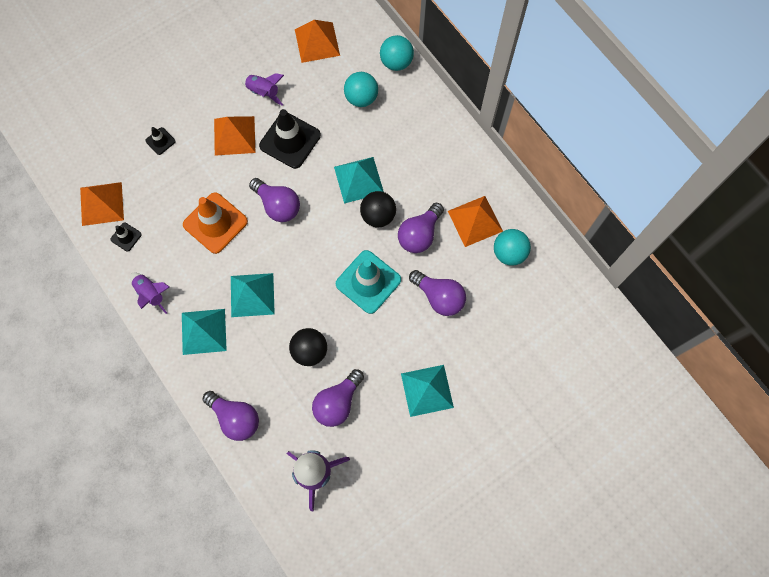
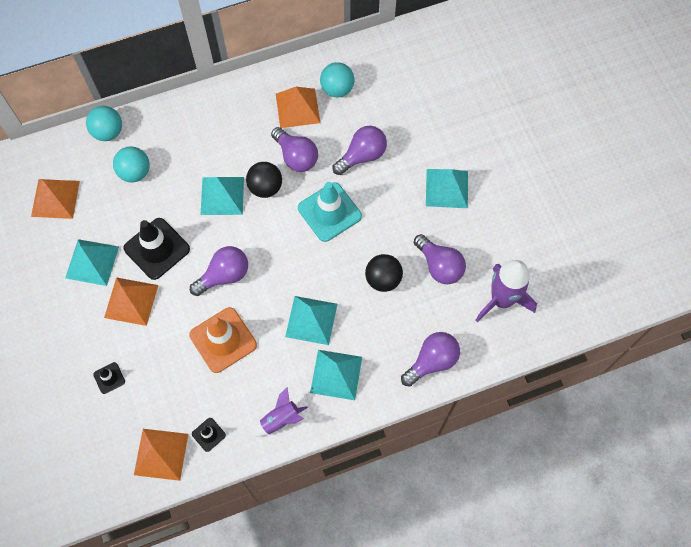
camera: 75 degrees left, 5 degrees down
purple rocket [241,73,284,106] -> turquoise pyramid [65,239,119,286]

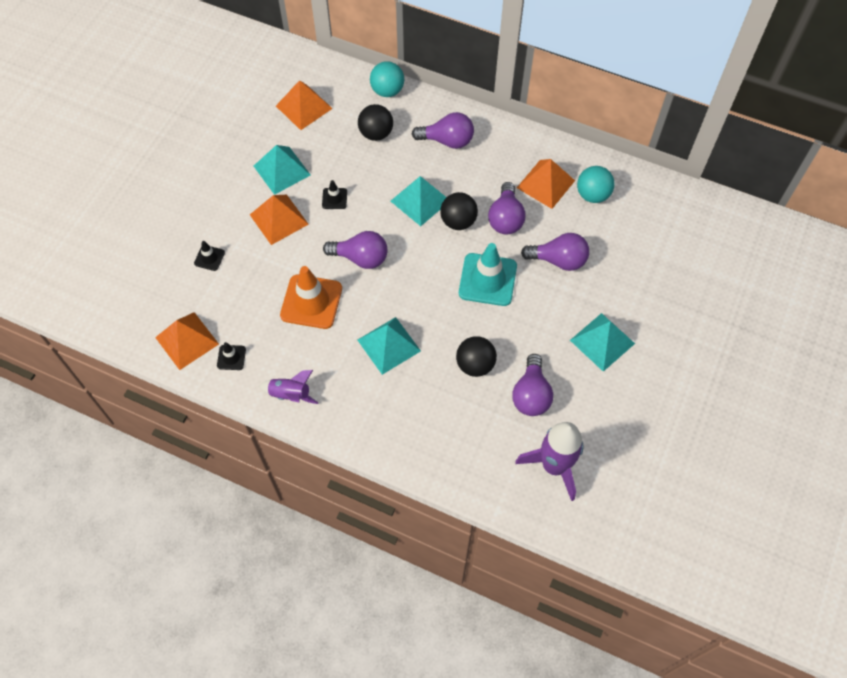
camera: 45 degrees right, 5 degrees down
turquoise ball [113,146,150,182] -> black ball [358,104,393,141]
black traffic cone [123,218,190,280] -> black traffic cone [322,180,347,209], size x0.48
turquoise pyramid [310,350,362,400] -> none
purple light bulb [401,332,460,387] -> purple light bulb moved to [412,112,474,149]

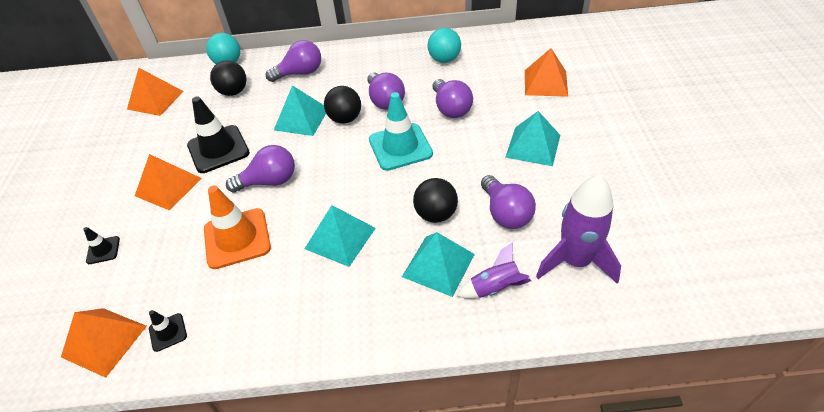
camera: 25 degrees left, 15 degrees down
turquoise pyramid [254,145,311,195] -> turquoise pyramid moved to [402,232,475,297]
purple rocket [259,370,319,404] -> purple rocket moved to [457,242,531,299]
black traffic cone [322,180,347,209] -> black traffic cone [187,96,250,173], size x2.10
orange pyramid [517,159,575,209] -> orange pyramid moved to [525,48,568,97]
purple light bulb [521,233,589,271] -> purple light bulb turned 90 degrees clockwise [432,79,473,118]

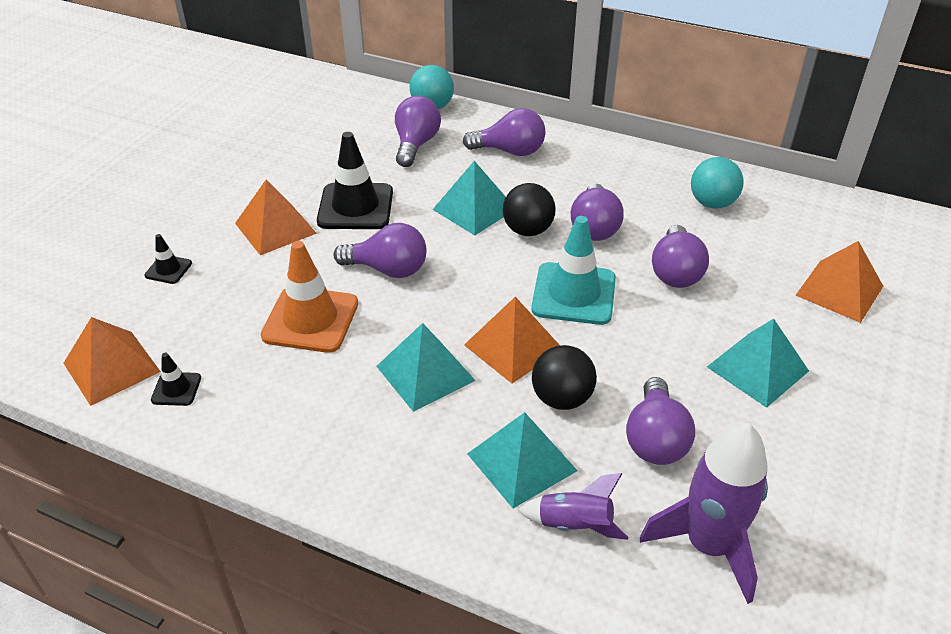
camera: 25 degrees right, 5 degrees down
orange pyramid [127,68,184,116] -> orange pyramid moved to [464,297,560,384]
black ball [210,60,247,96] -> purple light bulb [395,96,441,167]

